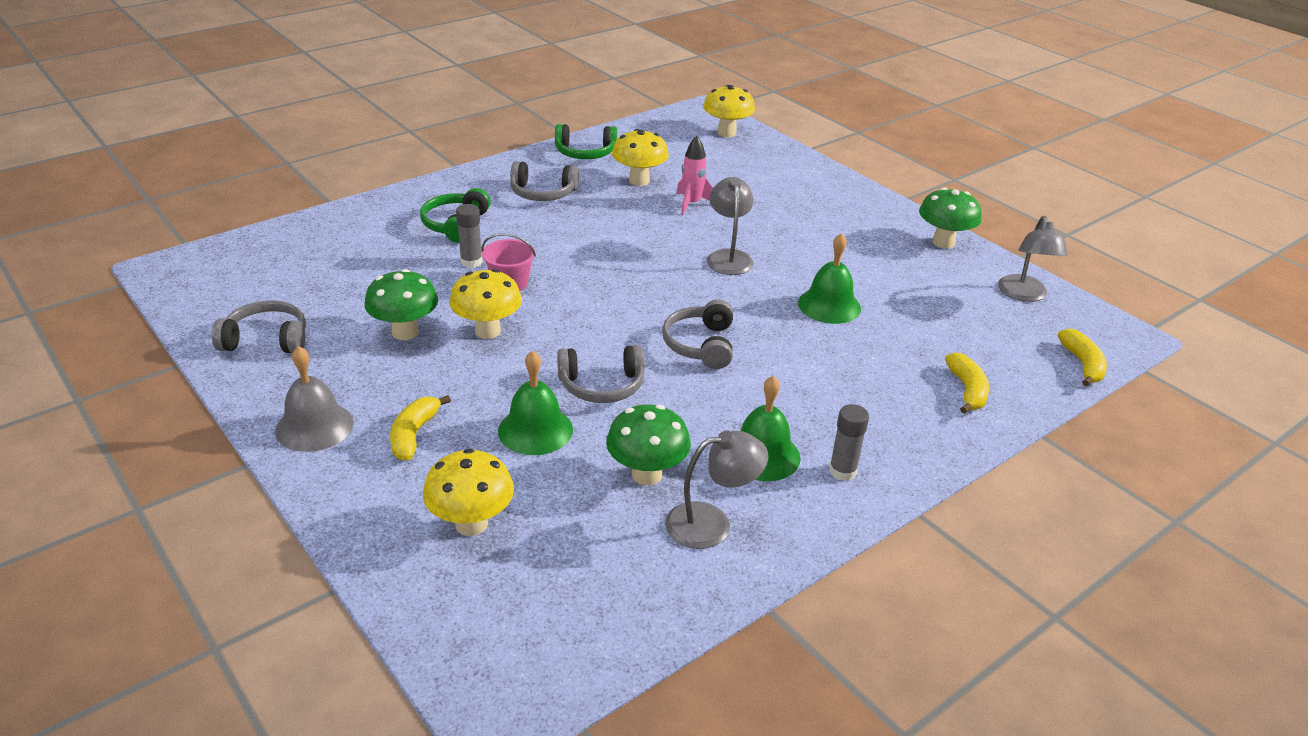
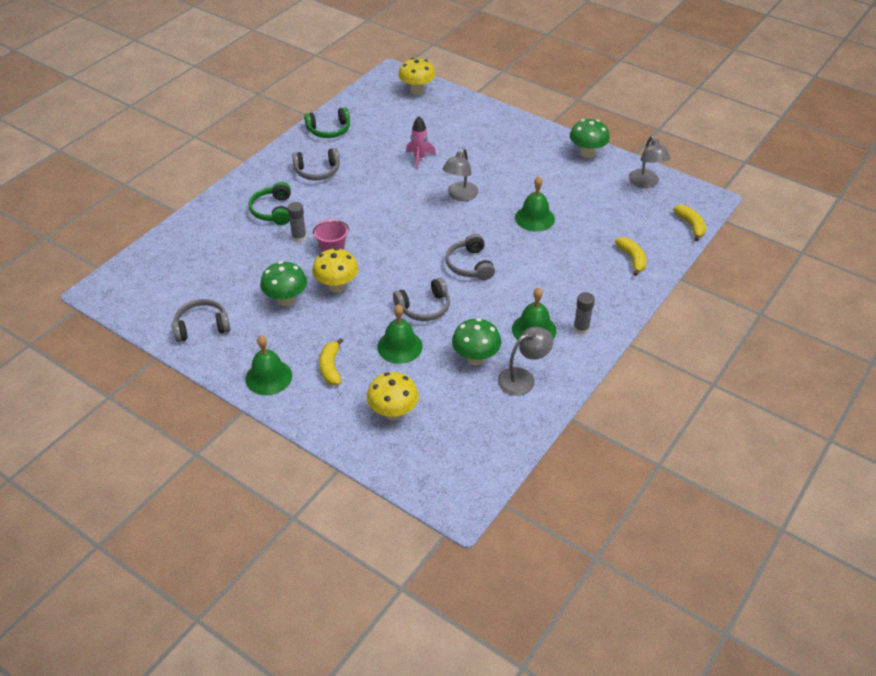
camera: 15 degrees left, 10 degrees up
grey bell [275,346,353,452] -> green bell [246,335,292,395]
yellow mushroom [612,129,669,186] -> none
grey lamp [707,177,754,275] -> grey lamp turned 135 degrees counterclockwise [443,148,478,201]

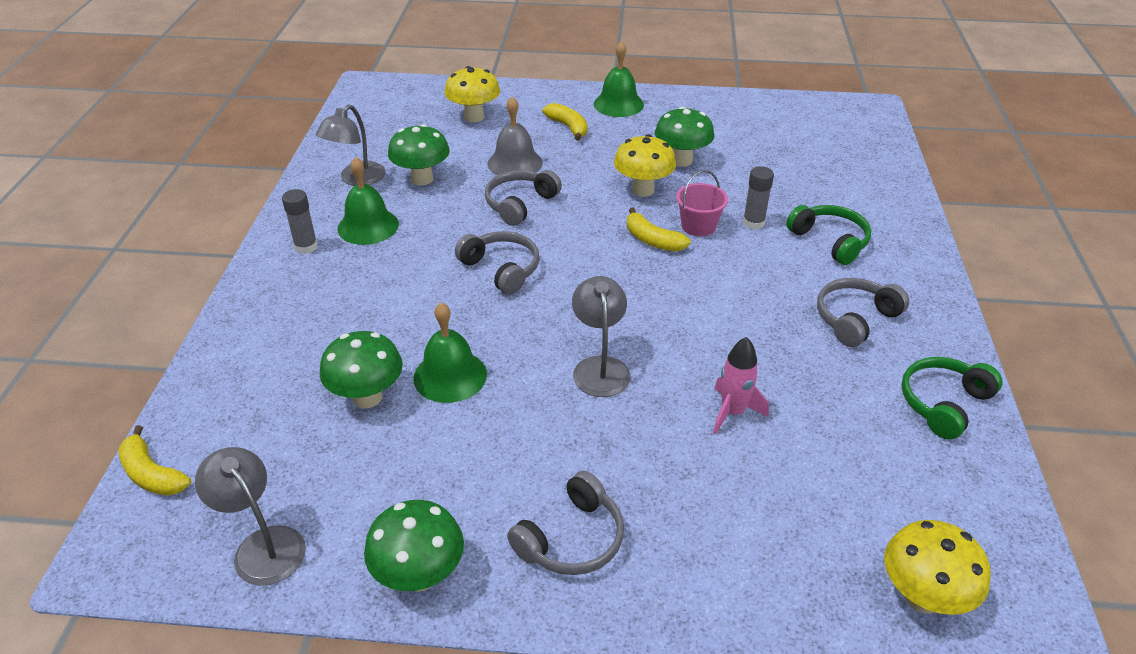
camera: 150 degrees right, 5 degrees down
grey headphones [172,299,231,342] -> grey headphones moved to [507,471,624,575]
green bell [377,304,422,364] -> grey bell [488,96,543,175]
yellow banana [615,237,646,276] -> yellow banana moved to [627,208,691,251]
none -> green mushroom [320,331,403,408]

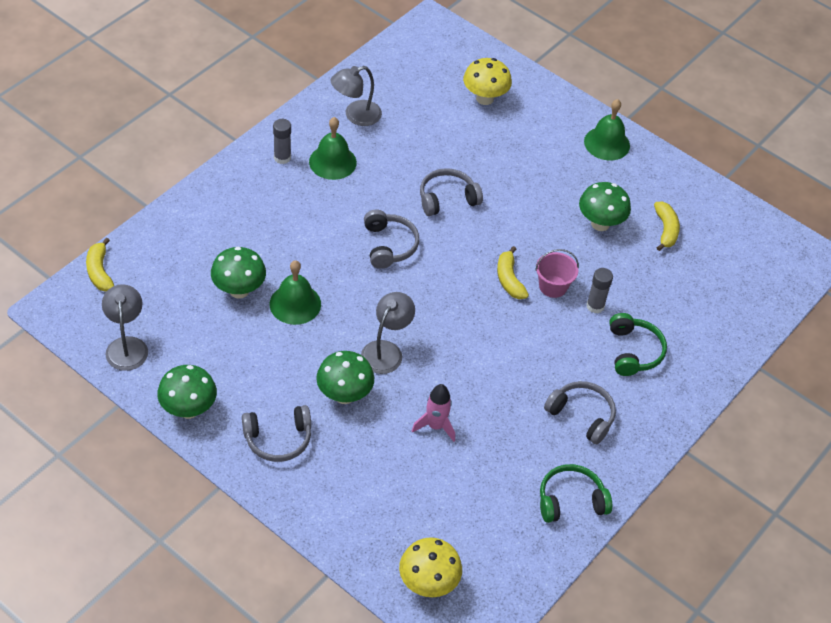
camera: 30 degrees right, 10 degrees up
green mushroom [388,124,450,186] -> green mushroom moved to [316,351,374,404]
grey bell [488,96,543,175] -> none
yellow banana [542,103,587,141] -> yellow banana moved to [654,202,680,251]
yellow mushroom [614,134,676,197] -> none
grey headphones [817,278,909,347] -> grey headphones turned 45 degrees clockwise [544,381,616,444]

